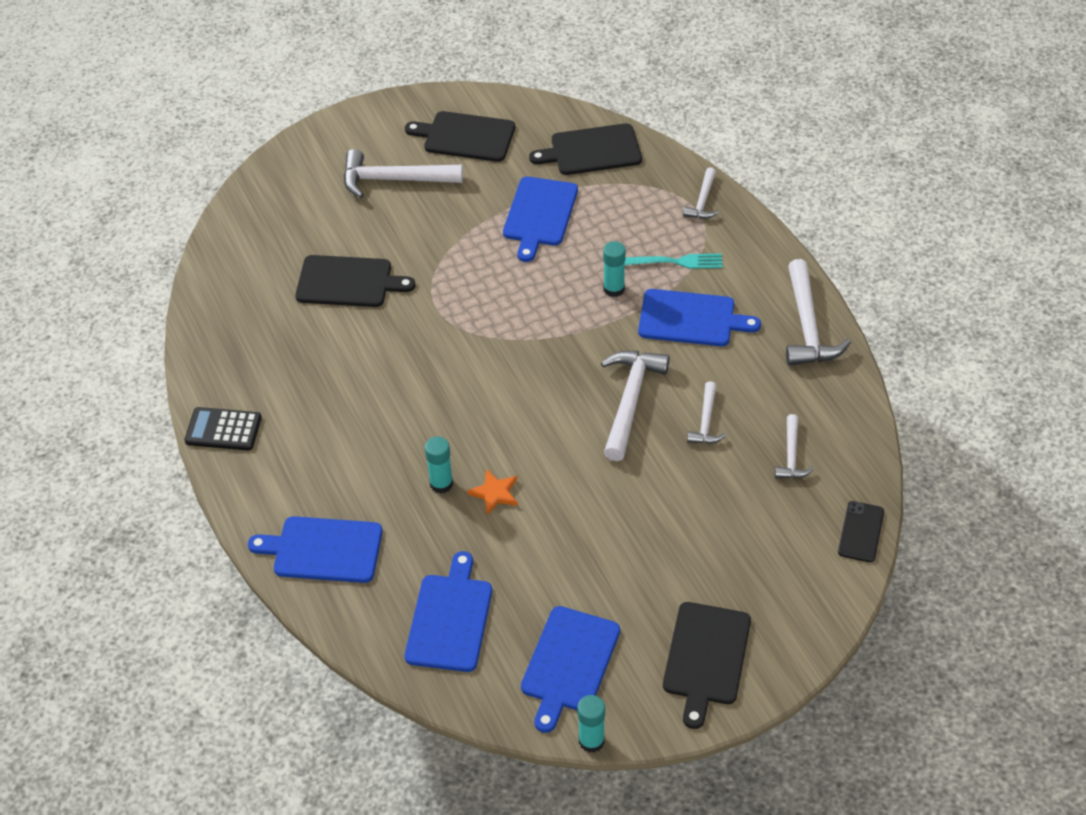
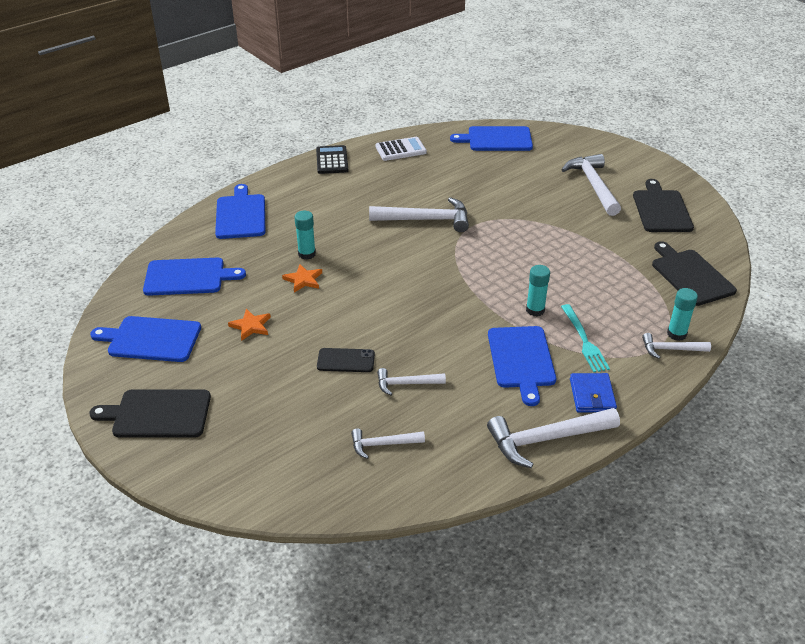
camera: 75 degrees right, 10 degrees down
black cutting board [295,255,415,307] -> none
blue cutting board [503,177,578,262] -> blue cutting board moved to [450,126,533,151]
turquoise glue stick [577,695,605,753] -> turquoise glue stick moved to [667,288,698,341]
white hammer [601,351,670,461] -> white hammer moved to [369,197,469,232]
black phone [838,501,884,562] -> black phone moved to [317,348,375,372]
none -> orange star [228,309,271,340]
none -> white calculator [375,137,427,161]
none -> blue wallet [570,373,617,412]

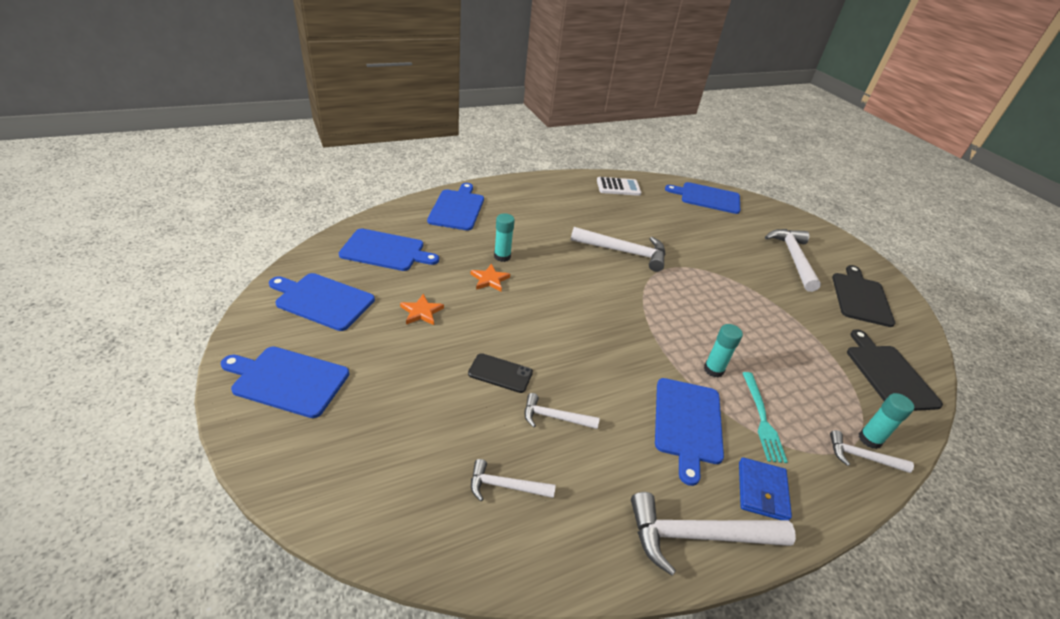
camera: 10 degrees right, 0 degrees up
black cutting board [89,389,211,438] -> blue cutting board [221,347,349,418]
black calculator [316,145,348,174] -> none

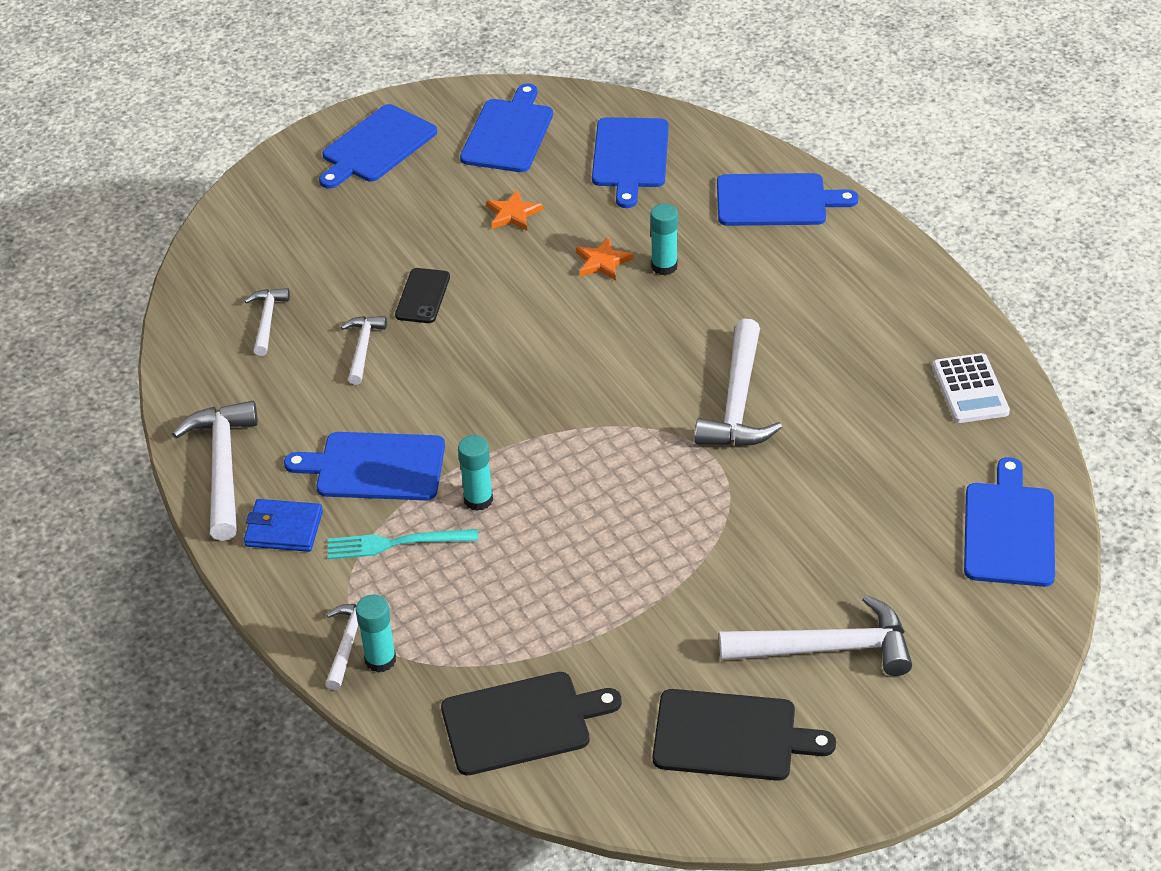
camera: 90 degrees right, 5 degrees up
blue cutting board [221,347,349,418] -> blue cutting board turned 150 degrees counterclockwise [319,104,437,189]

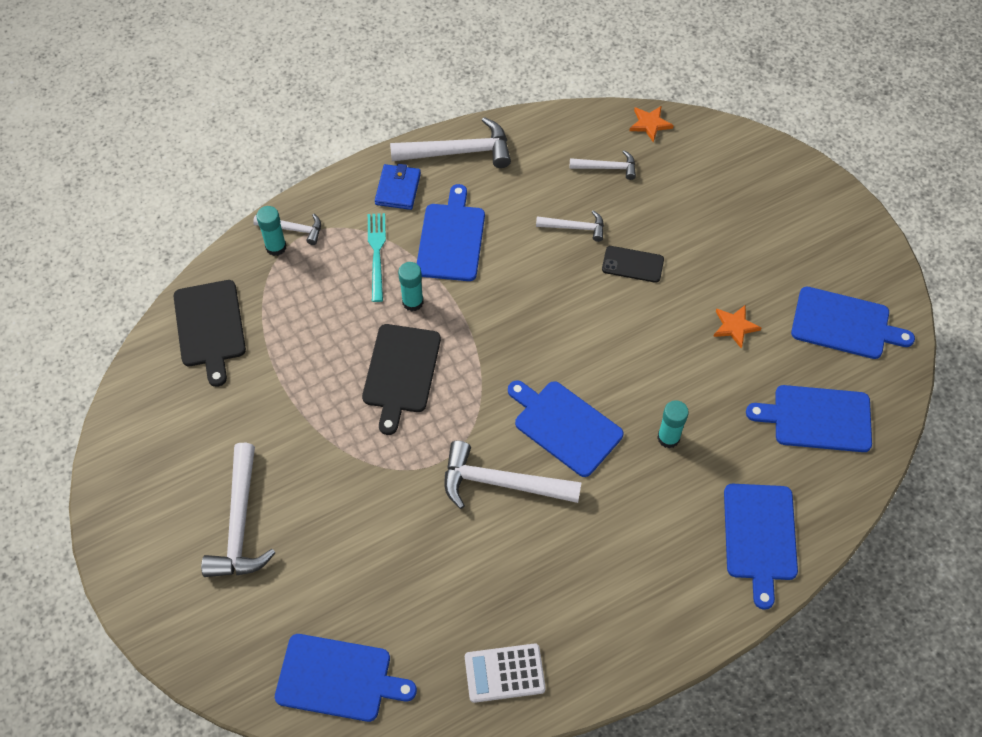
camera: 90 degrees right, 15 degrees up
blue cutting board [319,104,437,189] -> blue cutting board moved to [508,380,624,477]
orange star [576,237,634,281] -> orange star moved to [629,106,674,142]
black cutting board [653,689,836,781] -> black cutting board moved to [362,324,441,435]

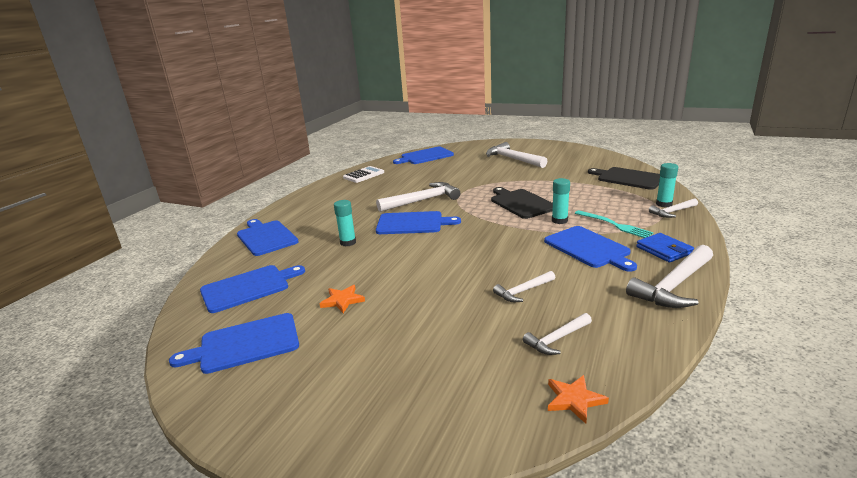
camera: 145 degrees right, 35 degrees down
black phone [602,246,664,283] -> none

